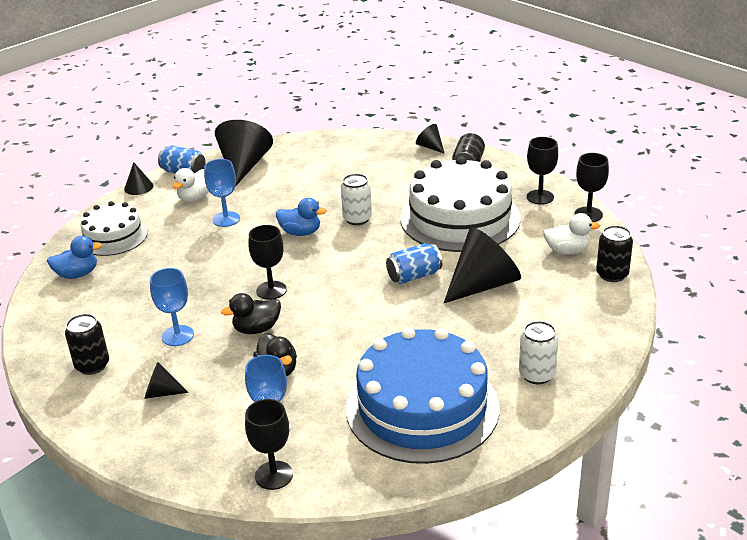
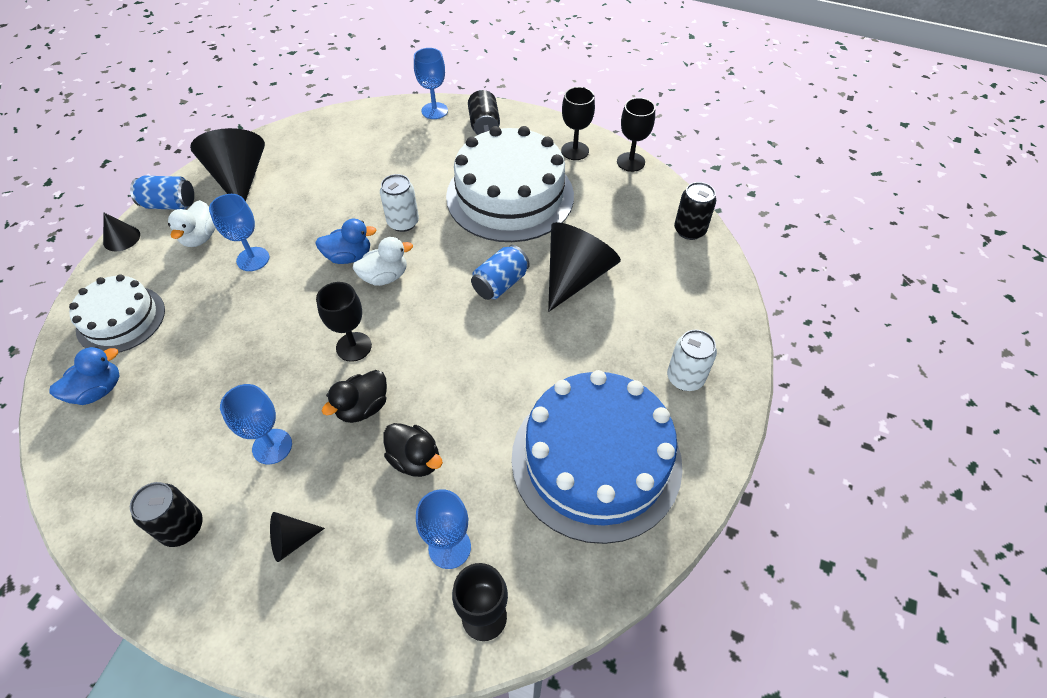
camera: 25 degrees left, 20 degrees up
black cone [416,124,445,154] -> blue goblet [414,48,448,119]
white duck [543,213,600,254] -> white duck moved to [353,237,413,286]

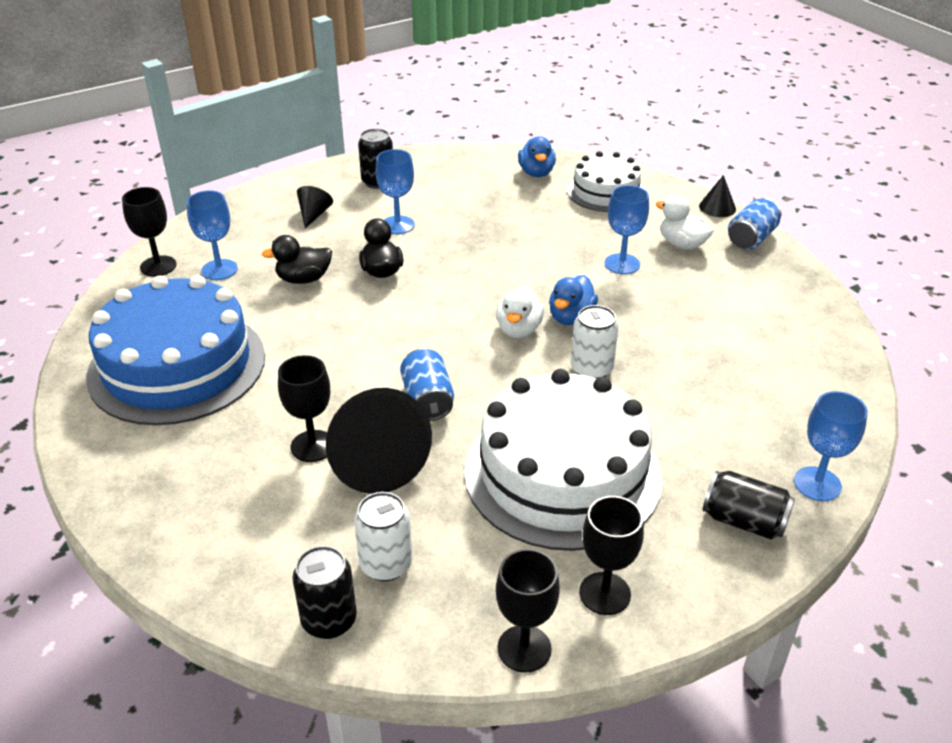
camera: 125 degrees right, 15 degrees down
black cone [190,128,265,201] -> none
black goblet [316,282,372,362] -> black goblet moved to [278,355,330,462]
white can [667,330,717,391] -> white can moved to [354,492,412,581]

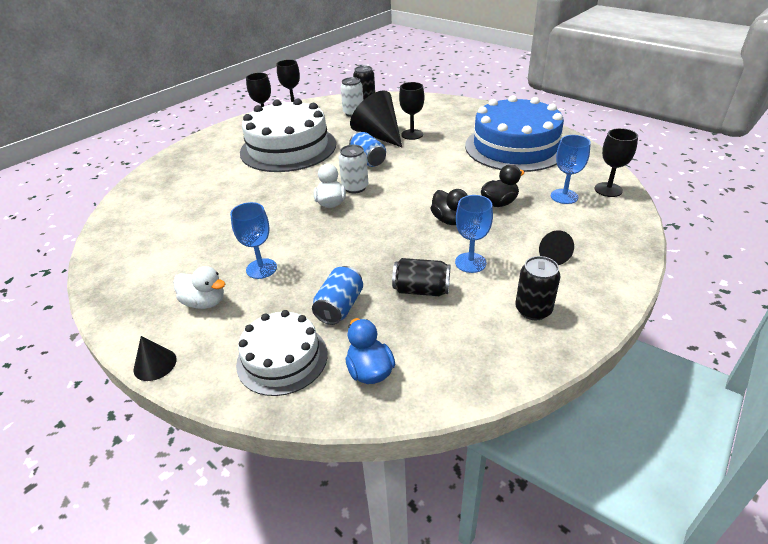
camera: 165 degrees right, 0 degrees up
blue duck [549,275,598,325] -> none
white can [571,305,618,378] -> white can moved to [338,145,368,193]
black can [703,471,795,539] -> black can moved to [392,258,450,296]
blue can [728,198,781,250] -> blue can moved to [312,266,363,325]
blue goblet [794,391,868,501] -> none

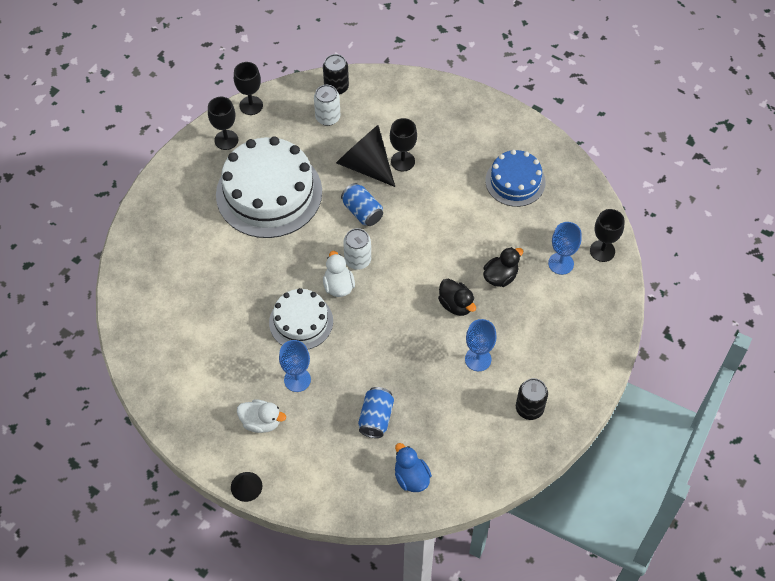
camera: 10 degrees left, 20 degrees up
white cake [236,310,328,396] -> white cake moved to [269,288,333,350]
black can [392,258,450,296] -> none
blue cake [465,95,564,172] -> blue cake [485,150,546,207], size x0.57
black cone [539,230,574,265] -> none

